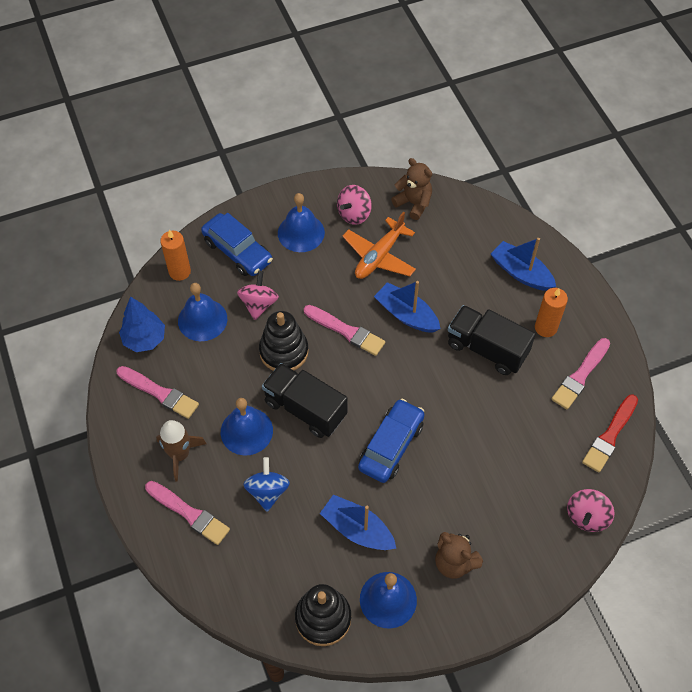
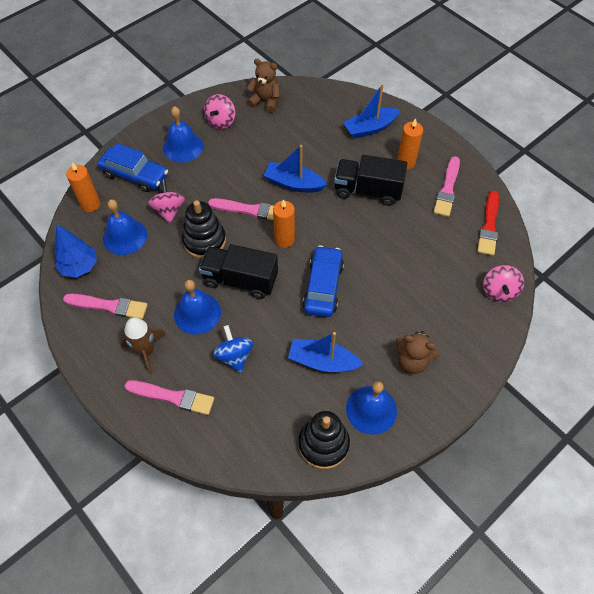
camera: 20 degrees left, 0 degrees up
orange plane [342,212,416,279] -> none
blue boat [491,238,556,291] -> blue boat turned 45 degrees counterclockwise [343,84,400,139]
none -> orange candle [273,199,295,248]

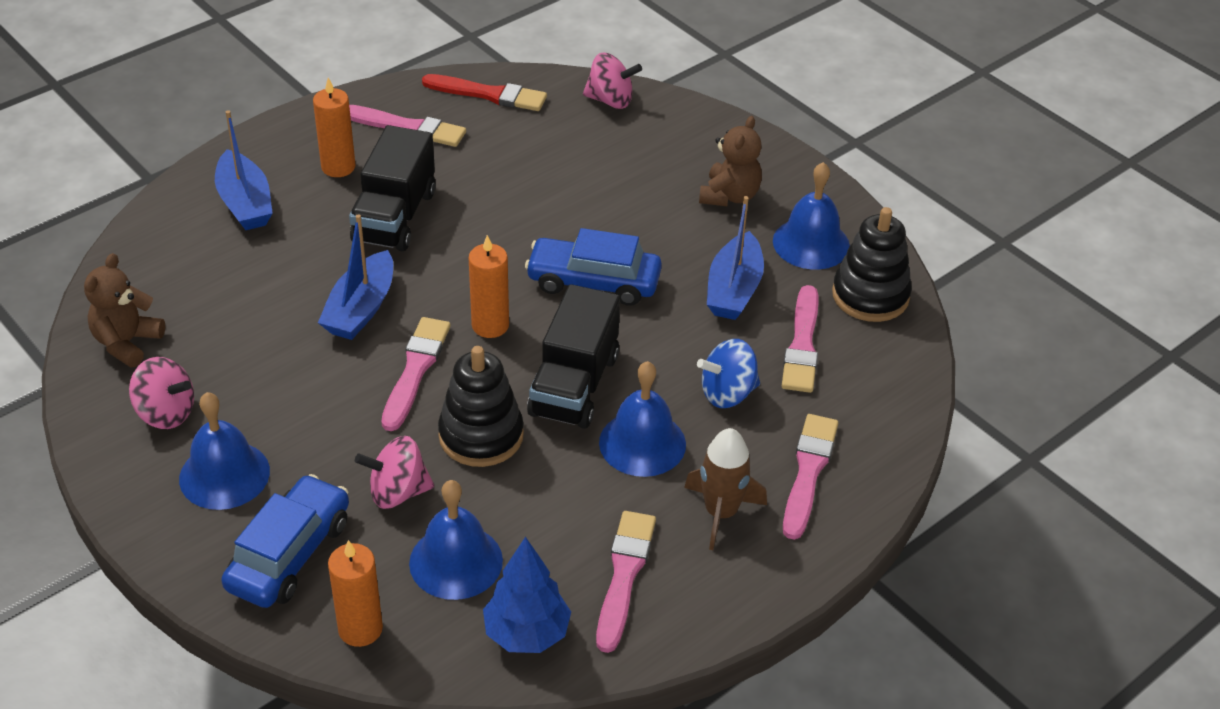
camera: 90 degrees left, 15 degrees down
none -> pink brush [782,285,818,393]

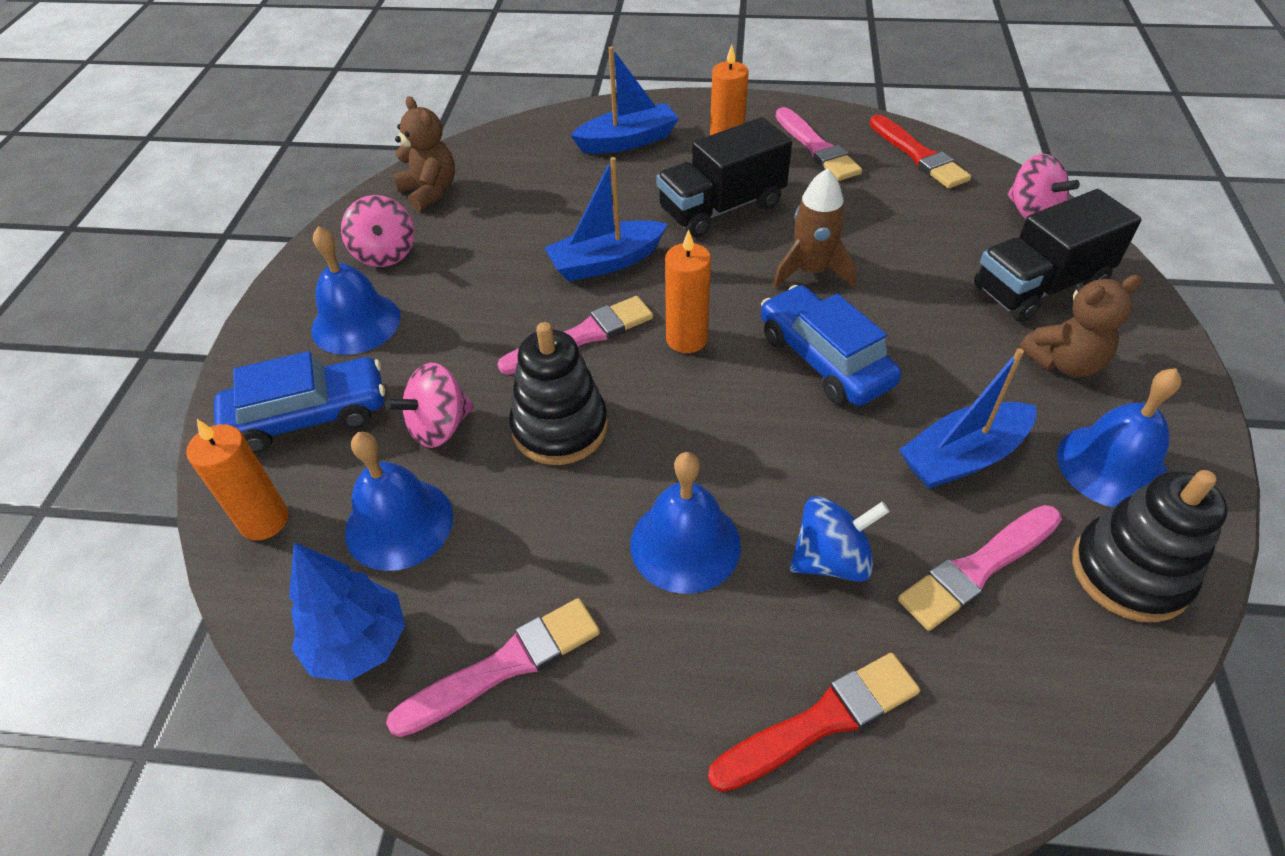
camera: 50 degrees right, 5 degrees up
brown teddy bear [84,253,165,367] -> brown teddy bear turned 75 degrees clockwise [393,96,455,211]
blue boat [215,110,273,230] -> blue boat turned 135 degrees counterclockwise [570,46,679,154]
pink spinning top [355,436,434,509] -> pink spinning top turned 75 degrees counterclockwise [385,363,474,448]
black truck [527,284,620,429] -> black truck moved to [974,189,1142,322]
brown rocket [684,428,767,550] -> brown rocket moved to [773,168,856,288]
blue spinning top [697,339,760,408] -> blue spinning top turned 135 degrees clockwise [790,496,890,582]
pink brush [783,414,838,540] -> red brush [708,653,920,792]

